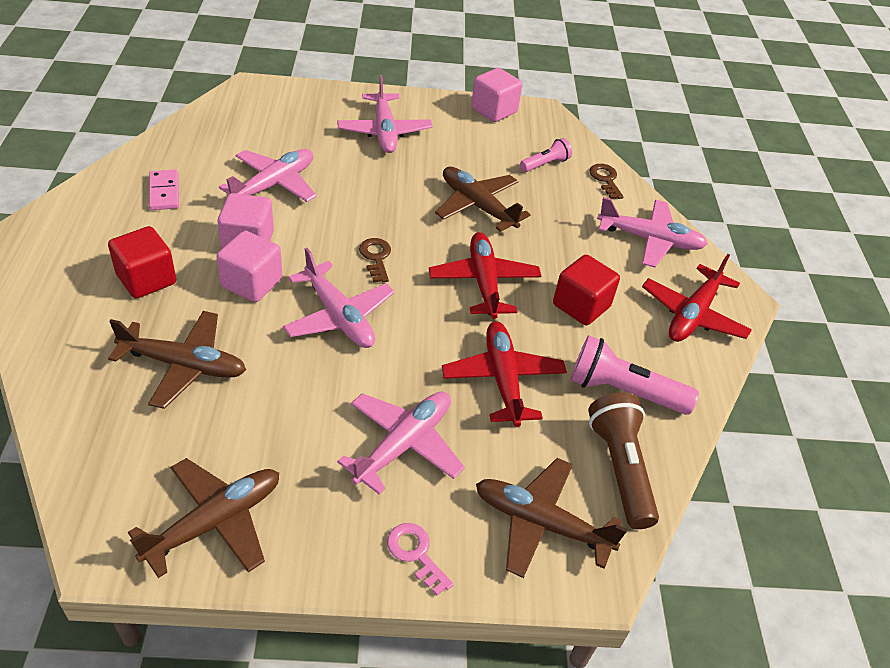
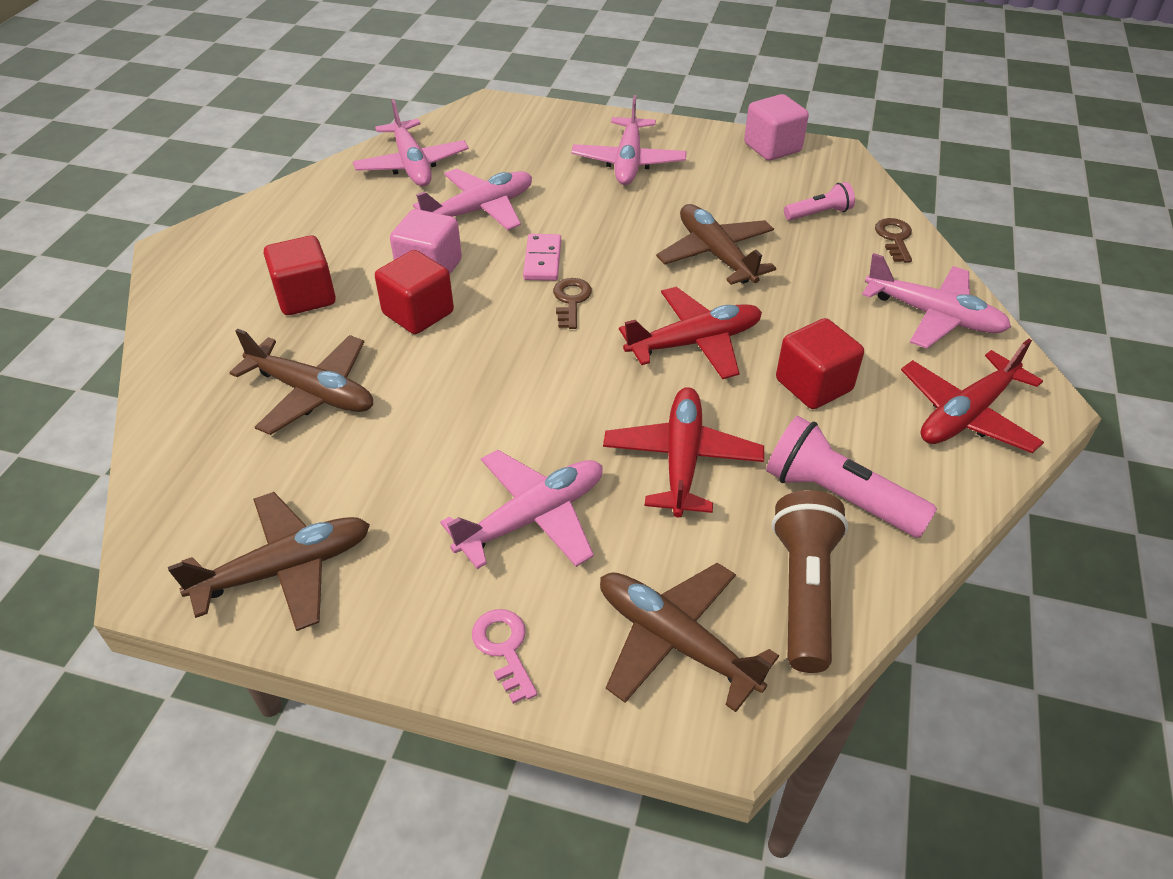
camera: 20 degrees right, 0 degrees up
pink domino [149,170,179,210] -> pink domino moved to [523,234,561,281]
pink cube [216,231,283,302] -> red cube [375,250,454,334]
pink plane [283,248,394,348] -> pink plane moved to [353,99,469,186]
red plane [429,232,541,319] -> red plane turned 60 degrees clockwise [619,287,762,379]

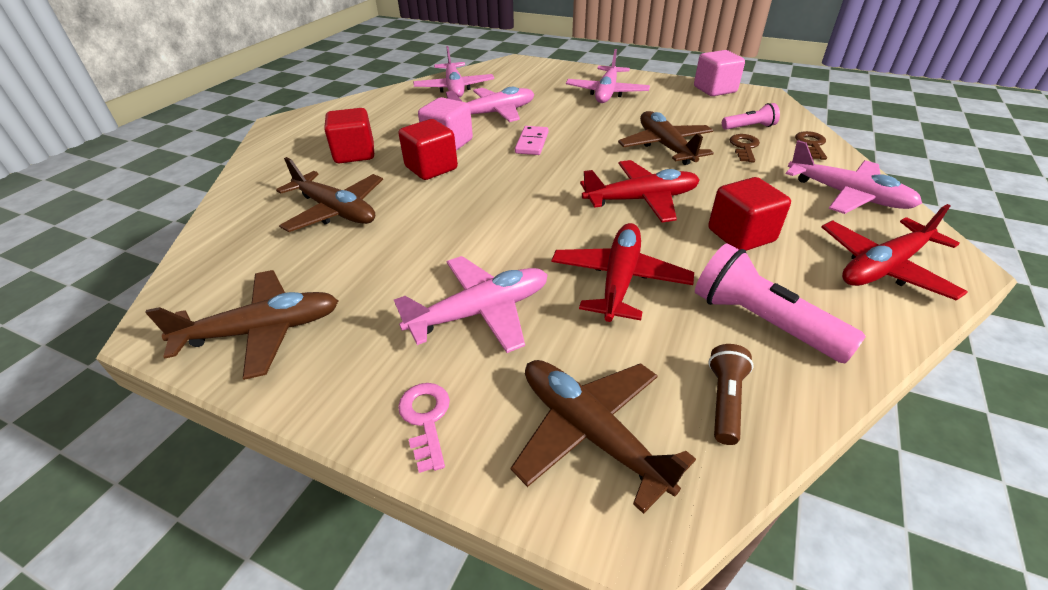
camera: 10 degrees right, 5 degrees down
brown key [553,278,592,329] -> brown key moved to [729,134,760,162]
brown flashlight [772,490,848,673] -> brown flashlight [708,344,754,445], size x0.57

